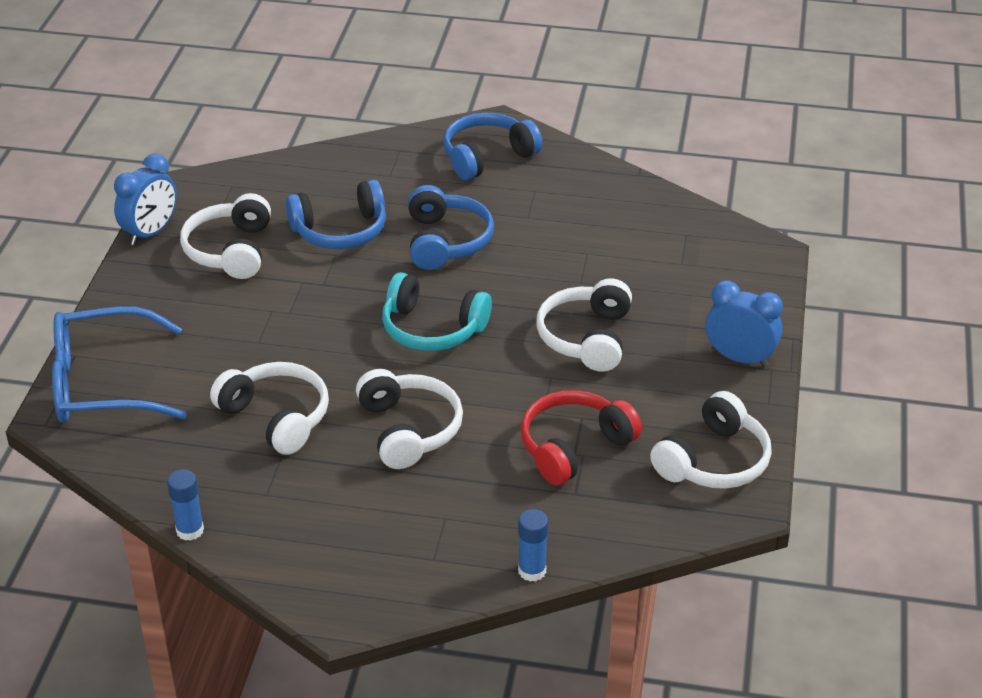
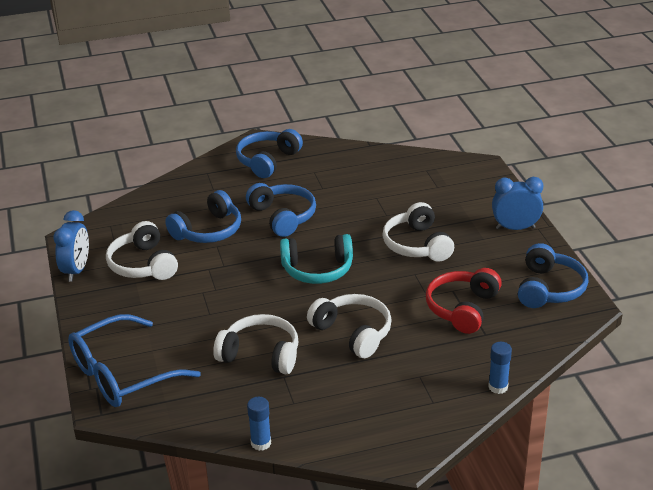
camera: 25 degrees left, 5 degrees down
white headphones [650,391,772,489] -> blue headphones [518,243,588,308]

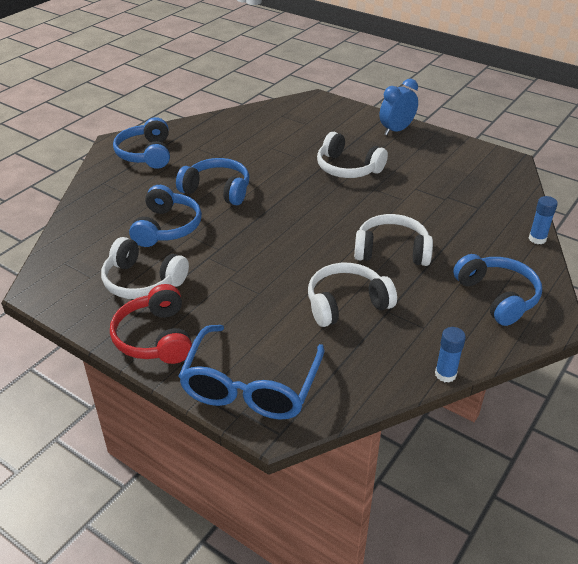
camera: 40 degrees left, 5 degrees up
blue clock [53,210,89,282] -> none
turquoise headphones [280,234,353,284] -> none
red headphones [426,268,502,334] -> red headphones moved to [110,284,192,364]
blue headphones [518,243,588,308] -> blue headphones moved to [453,254,542,326]

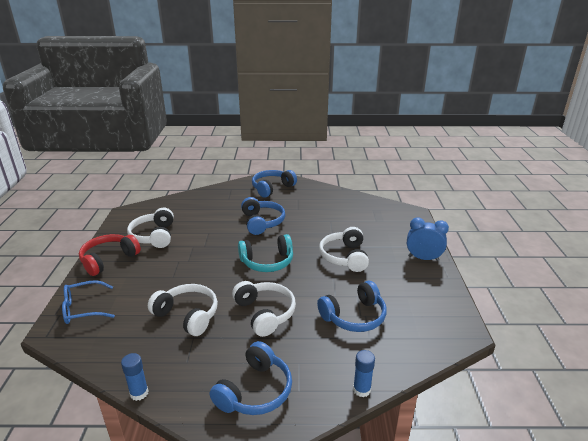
camera: 55 degrees right, 10 degrees down
blue headphones [129,185,202,247] -> blue headphones moved to [317,281,386,332]
blue glasses [178,325,324,420] -> blue glasses [62,280,115,324], size x0.62
none -> turquoise headphones [238,234,293,272]

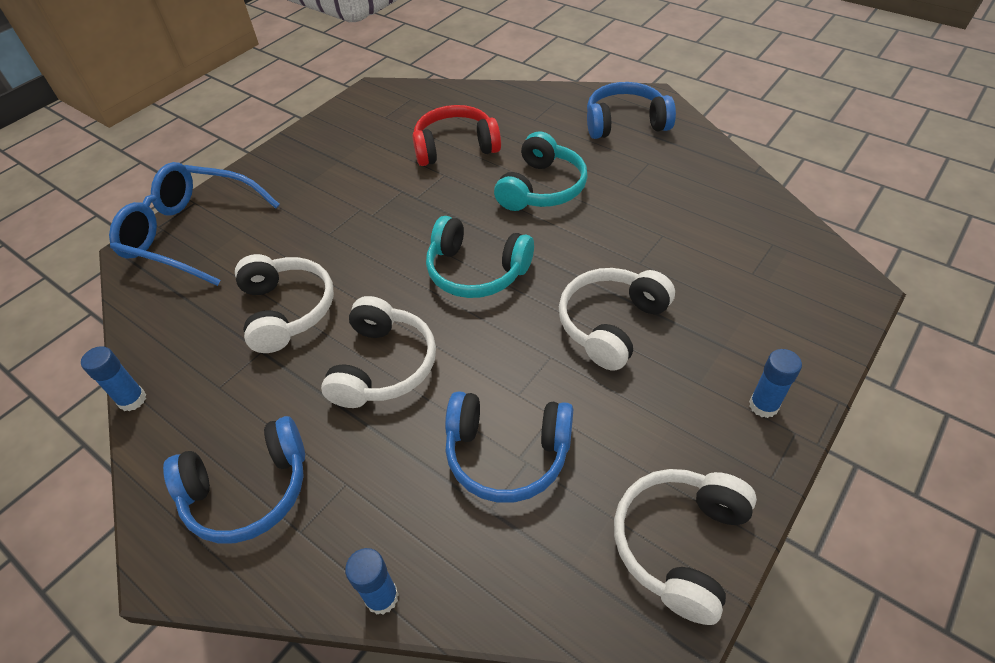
camera: 40 degrees right, 20 degrees up
blue glasses [62,280,115,324] -> blue glasses [109,162,280,286], size x1.60
red headphones [79,234,141,276] -> red headphones moved to [412,105,501,166]
white headphones [127,208,174,248] -> white headphones moved to [614,469,757,625]
blue headphones [241,197,285,235] -> turquoise headphones [494,131,588,211]
blue clock [407,217,449,261] -> blue glue stick [749,349,802,418]

